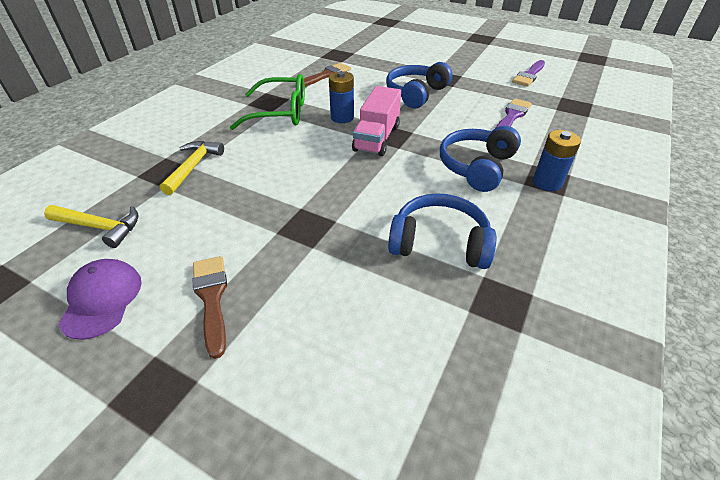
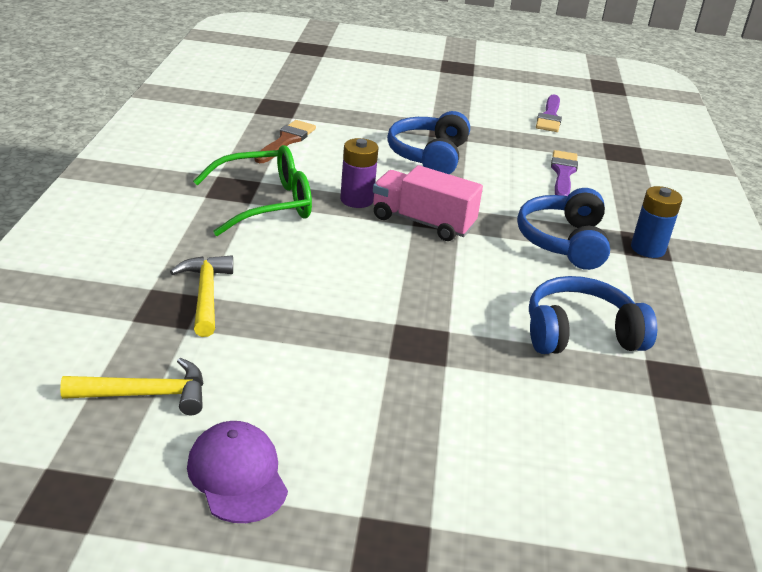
camera: 25 degrees left, 10 degrees down
brown brush [192,256,227,359] -> none
blue battery [329,71,354,123] -> purple battery [340,138,379,208]
pink truck [352,86,401,156] -> pink truck turned 120 degrees clockwise [373,165,483,241]

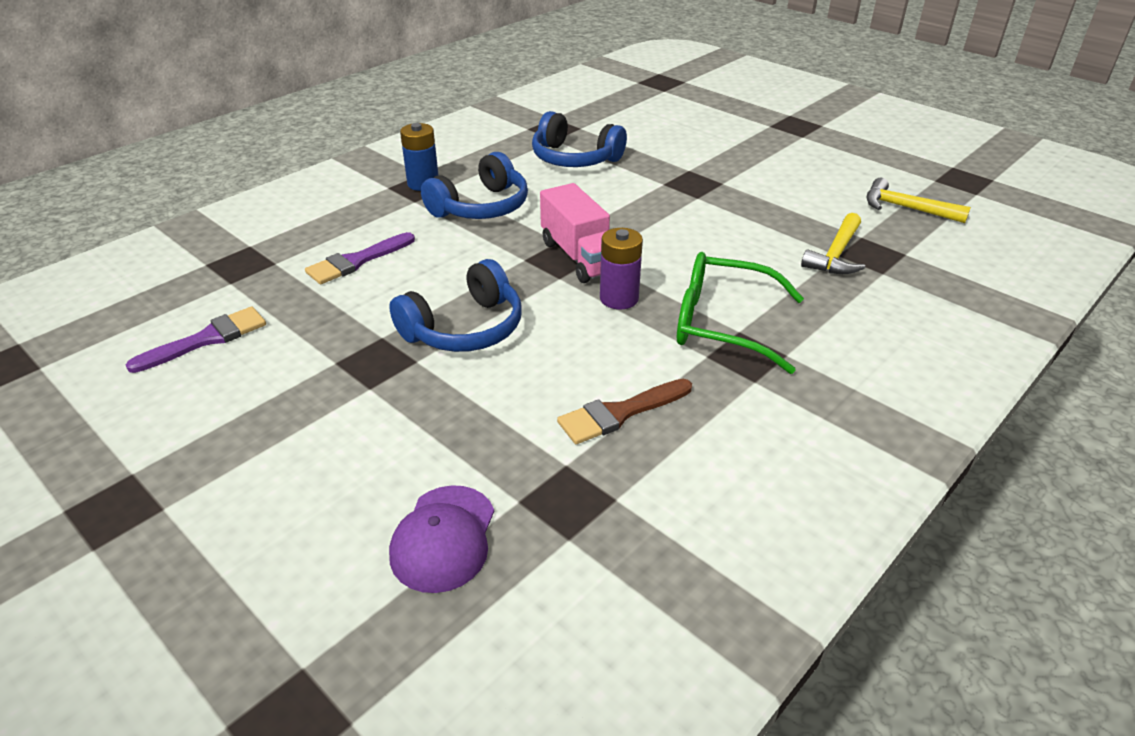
camera: 140 degrees left, 5 degrees up
purple cap [187,421,288,523] -> purple cap moved to [389,485,494,593]

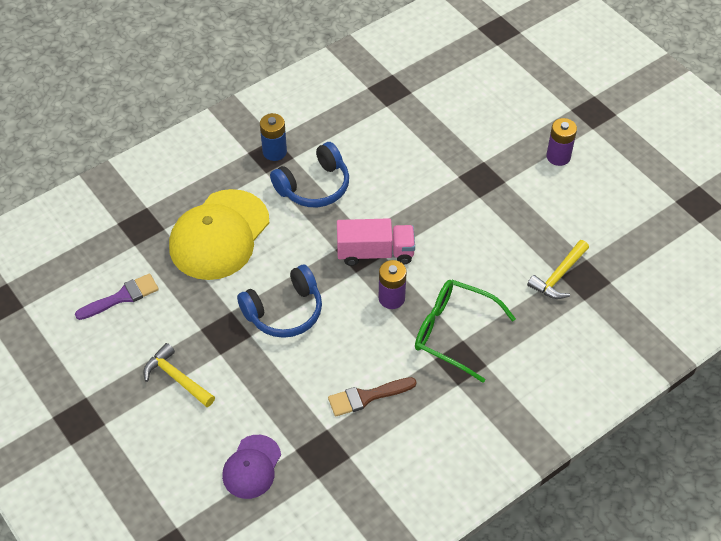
camera: 10 degrees right, 15 degrees up
purple brush [305,232,415,284] -> yellow cap [169,189,269,280]
blue headphones [532,111,627,167] -> none
pink truck [540,183,610,283] -> pink truck turned 75 degrees counterclockwise [337,218,415,266]
yellow hammer [867,178,971,223] -> yellow hammer moved to [143,343,215,407]
none -> purple battery [546,118,577,166]

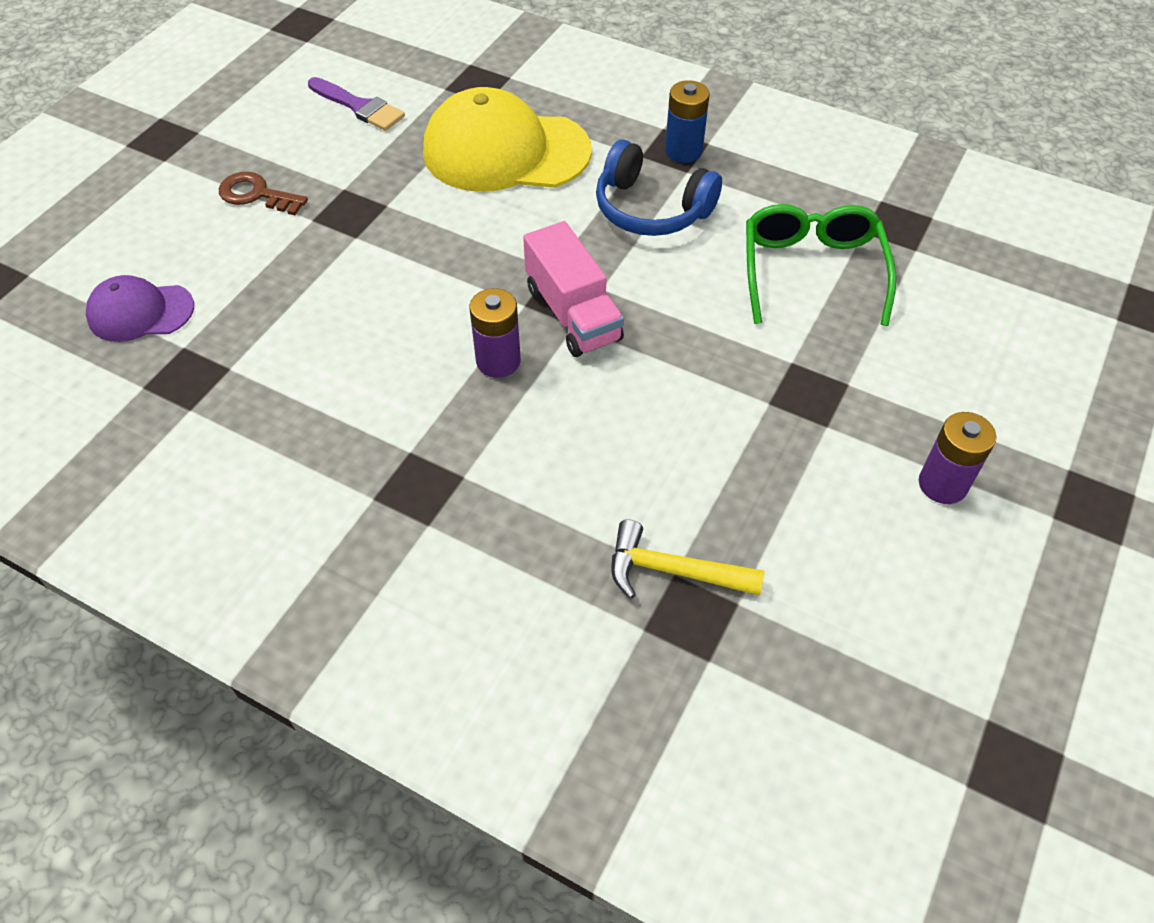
camera: 65 degrees right, 0 degrees up
yellow hammer [143,343,215,407] -> brown key [219,172,308,215]
blue headphones [237,265,322,338] -> none
brown brush [328,377,417,417] -> none
green glasses [415,280,516,383] -> green glasses moved to [746,204,896,326]

